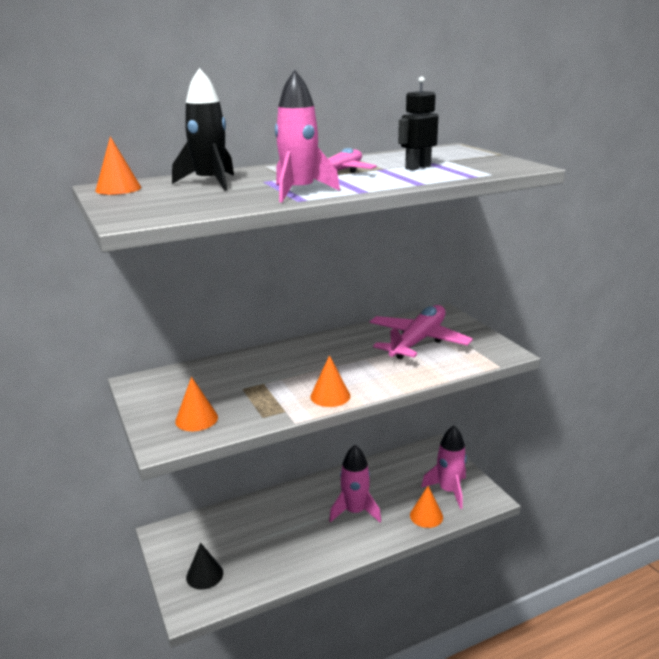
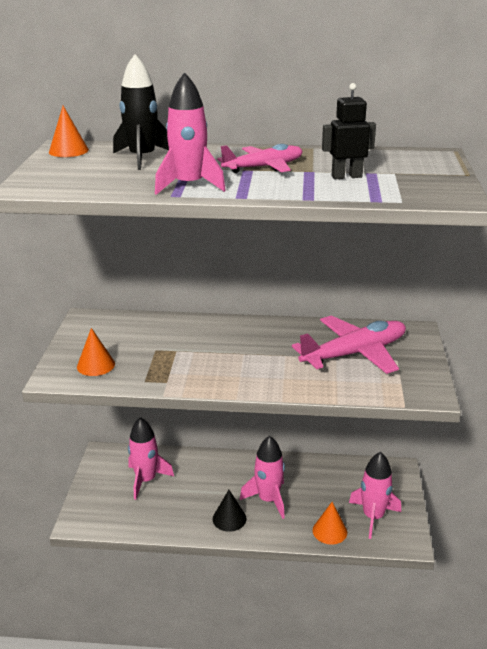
camera: 30 degrees right, 5 degrees up
black cone [186,543,223,590] -> black cone moved to [213,490,246,532]
orange cone [310,355,350,407] -> none
none -> pink rocket [128,417,174,500]

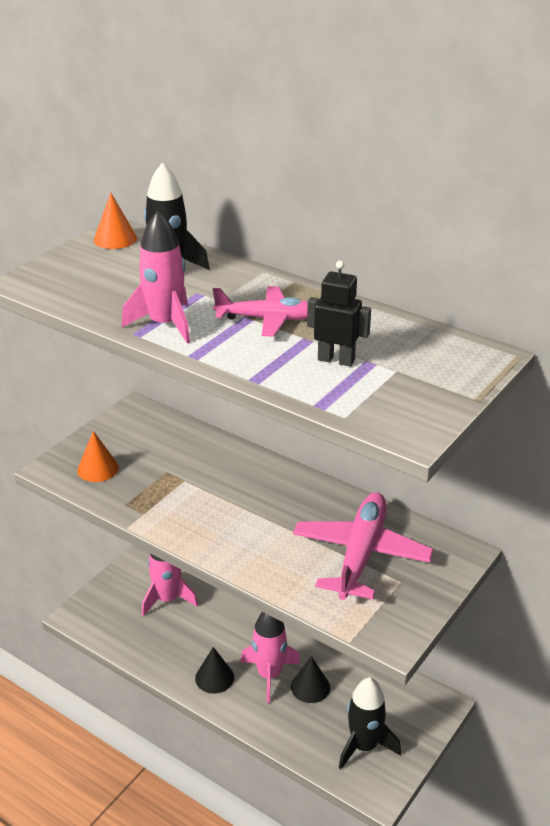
camera: 30 degrees right, 5 degrees up
pink plane [292,315,406,374] -> pink plane turned 75 degrees counterclockwise [293,492,433,600]
orange cone [313,502,347,545] -> none
pink rocket [349,452,401,539] -> black rocket [339,677,401,769]
none -> black cone [291,656,330,703]

